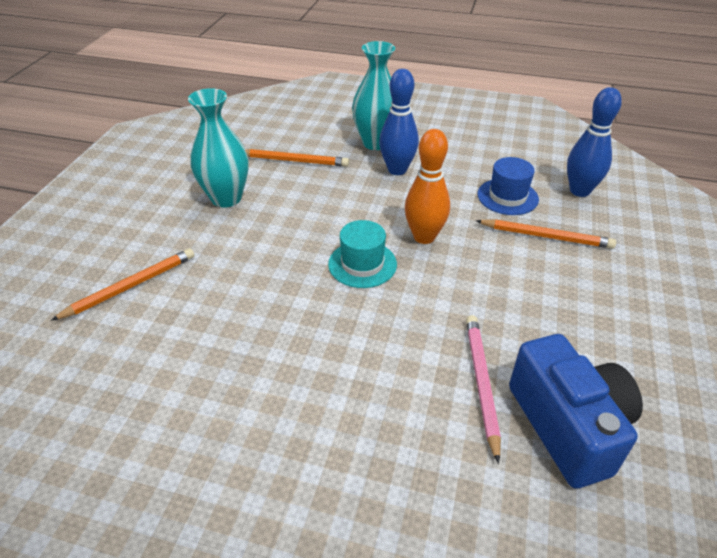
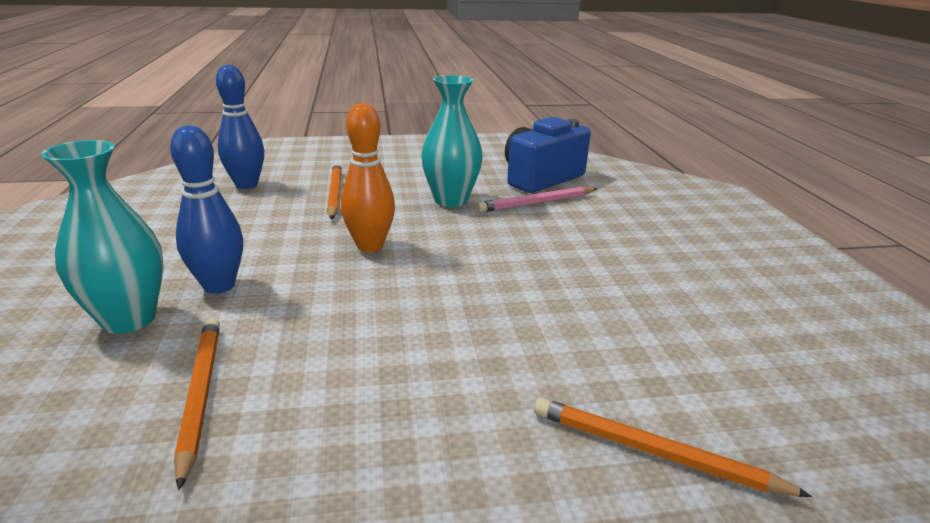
camera: 115 degrees left, 15 degrees down
turquoise vase [188,88,249,208] -> turquoise vase moved to [421,75,483,207]
turquoise hat [328,220,397,288] -> none
blue hat [478,157,539,215] -> none

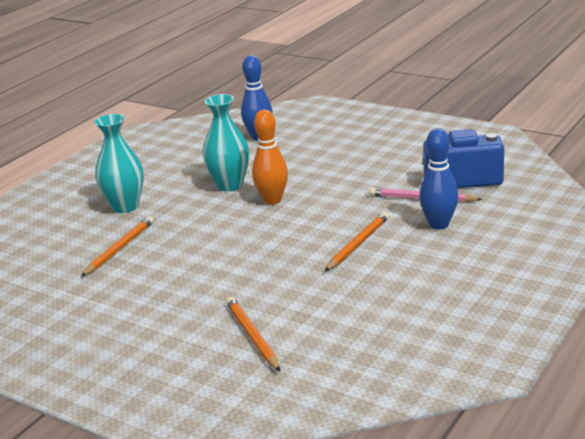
camera: 45 degrees right, 0 degrees up
blue bowling pin [170,126,243,294] -> blue bowling pin moved to [419,128,459,230]
orange pencil [327,164,342,220] -> orange pencil moved to [325,212,389,271]
turquoise vase [421,75,483,207] -> turquoise vase moved to [203,94,249,192]

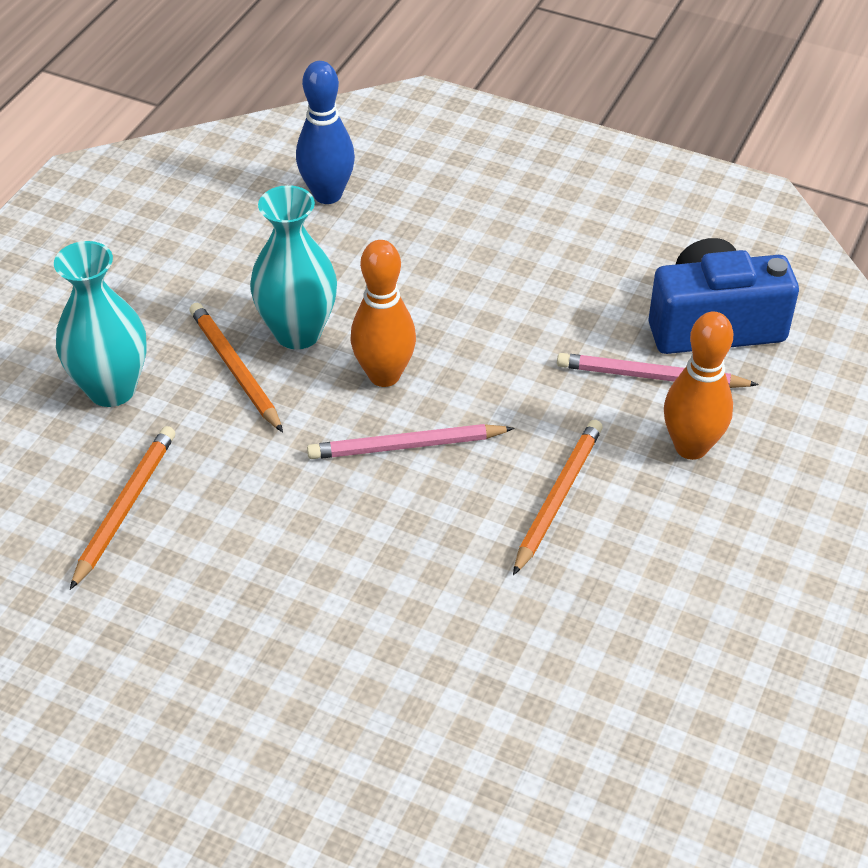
camera: 10 degrees left, 20 degrees up
orange pencil [226,297,280,371] -> orange pencil moved to [189,303,283,432]
blue bowling pin [419,128,459,230] -> orange bowling pin [664,312,733,460]
none -> pink pencil [307,424,515,459]

